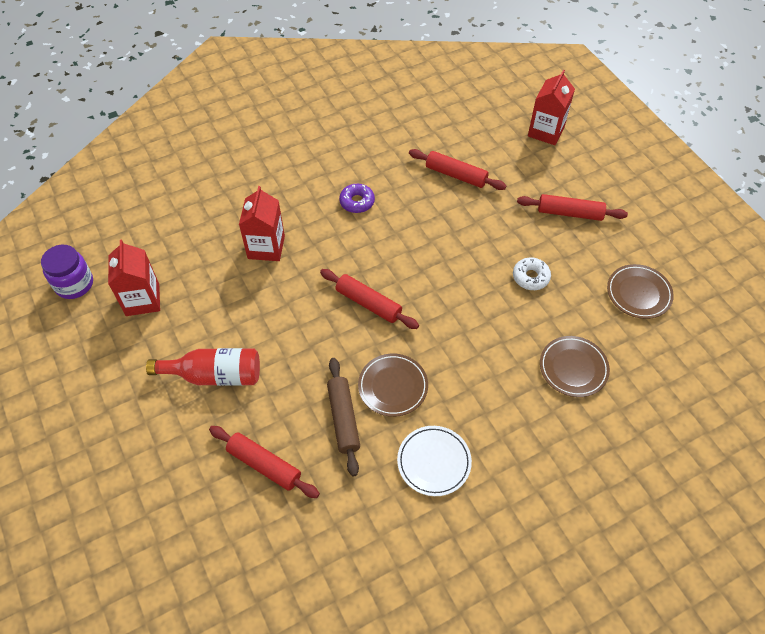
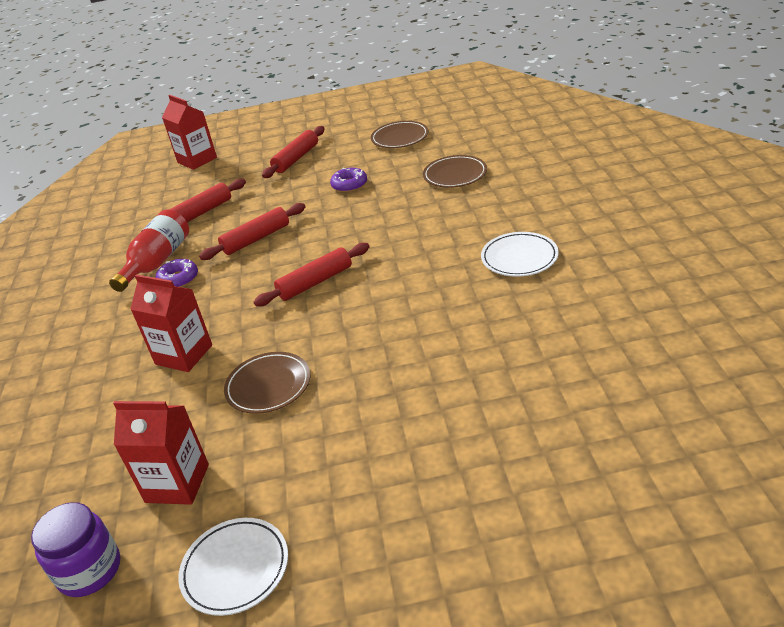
camera: 65 degrees left, 20 degrees down
red bottle [146,348,260,386] -> red bottle moved to [109,210,189,292]
red rolling pin [209,426,320,498] -> red rolling pin moved to [199,203,306,260]
brown rolling pin [327,358,360,476] -> none
brown plate [358,353,428,417] -> brown plate moved to [224,352,310,414]
white donut [513,257,551,290] -> purple donut [330,168,367,192]
none -> white plate [178,518,288,616]

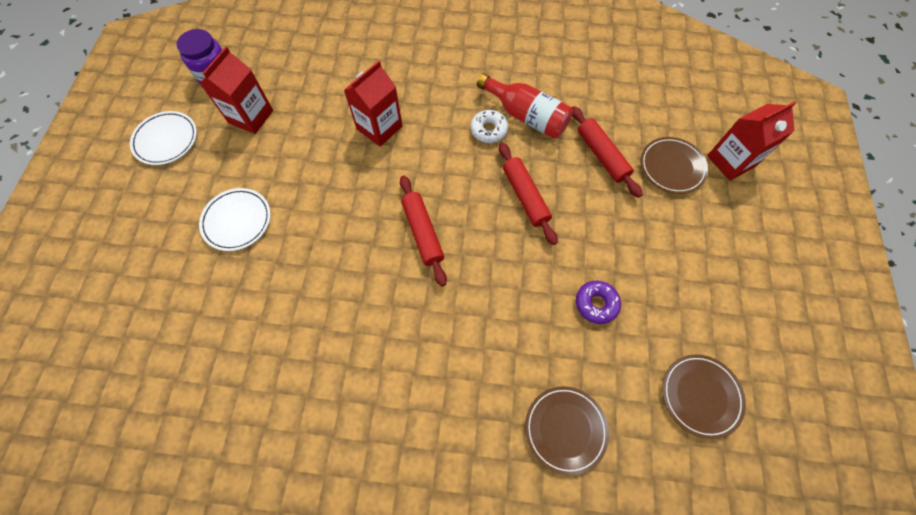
camera: 100 degrees right, 30 degrees up
purple donut [156,259,198,287] -> white donut [471,110,508,143]
brown plate [224,352,310,414] -> brown plate moved to [641,137,708,194]
red rolling pin [262,126,325,178] -> none
white plate [481,232,559,277] -> white plate moved to [199,188,271,251]

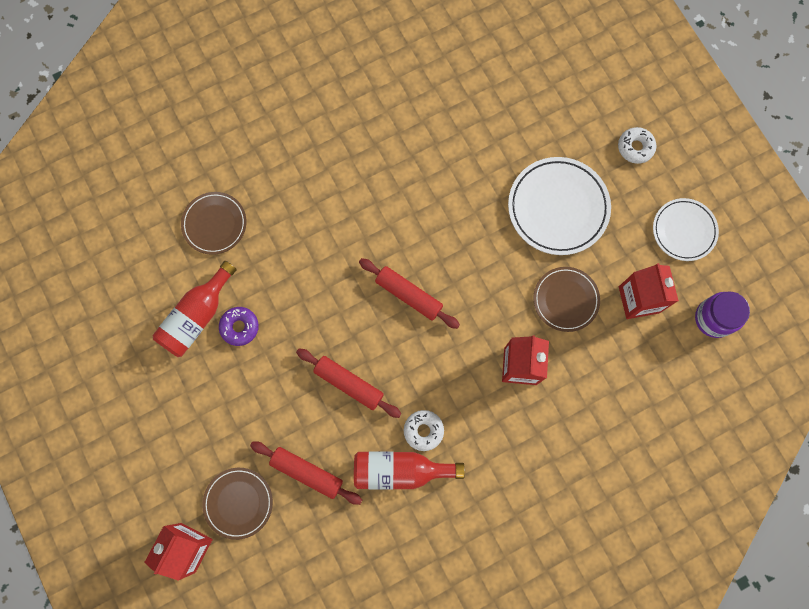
camera: 145 degrees right, 10 degrees up
white plate [199,188,271,251] -> white plate [508,157,611,255], size x1.57
brown plate [662,354,746,439] -> brown plate moved to [533,267,600,332]
none -> red bottle [152,261,237,357]
none -> white donut [618,127,656,164]

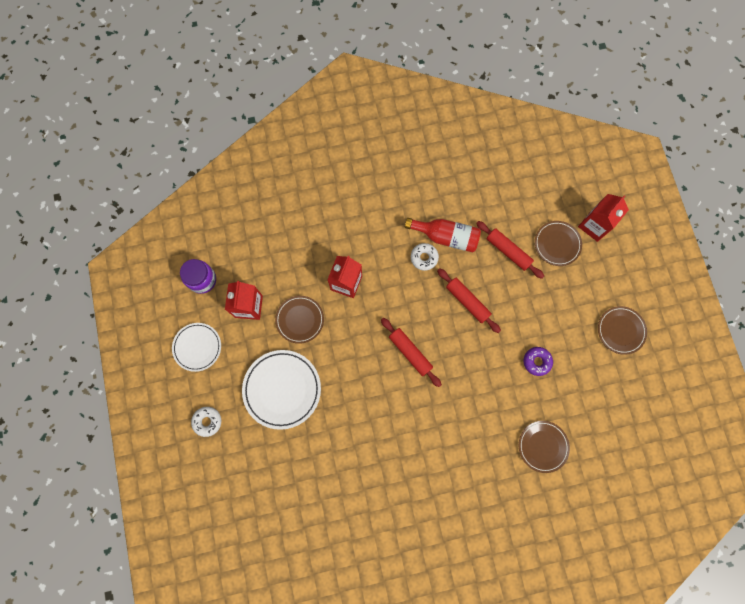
camera: 165 degrees left, 0 degrees up
red bottle [152,261,237,357] -> none
none -> brown plate [598,306,647,355]

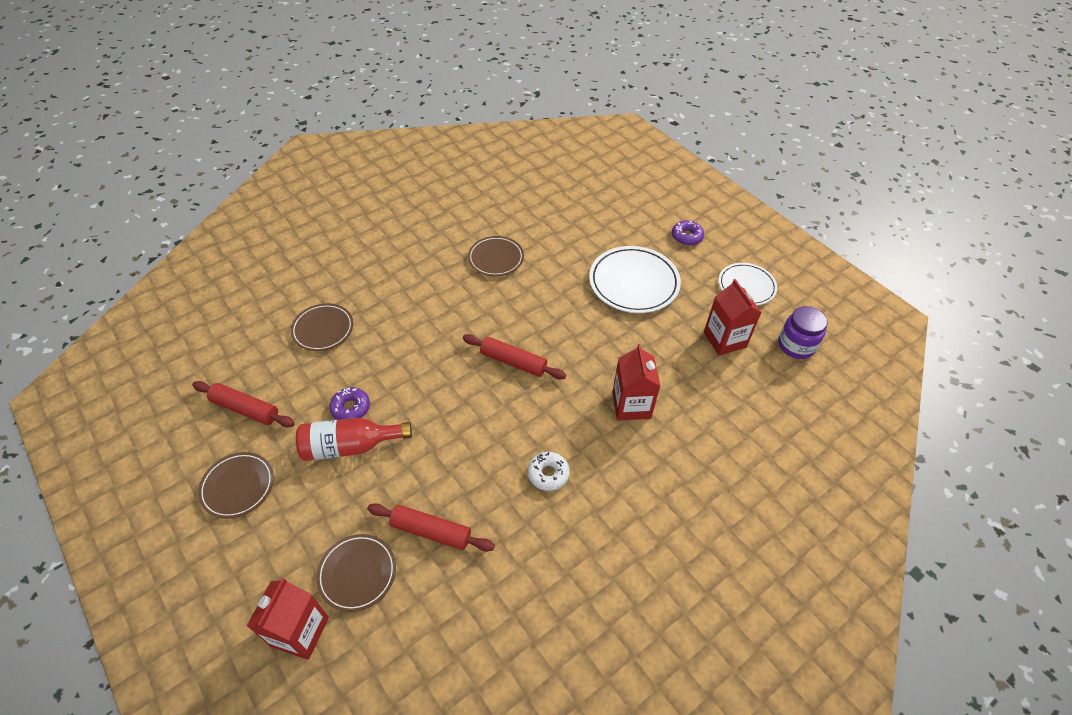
camera: 155 degrees right, 25 degrees down
white donut [191,407,221,437] -> purple donut [672,220,704,245]
brown plate [275,296,324,344] -> brown plate moved to [468,236,524,276]
red bottle [405,218,481,253] -> red bottle moved to [296,418,412,461]
red rolling pin [437,268,501,333] -> red rolling pin moved to [192,381,295,427]

